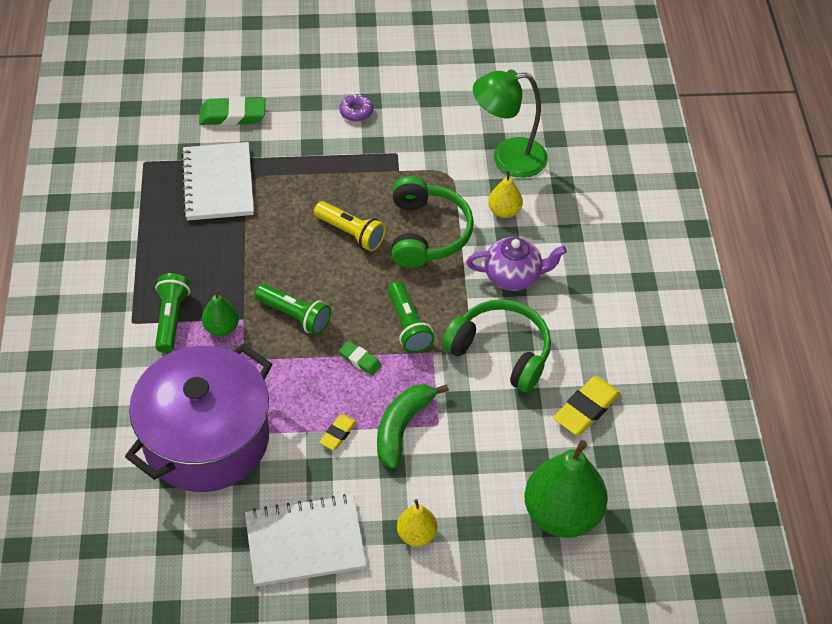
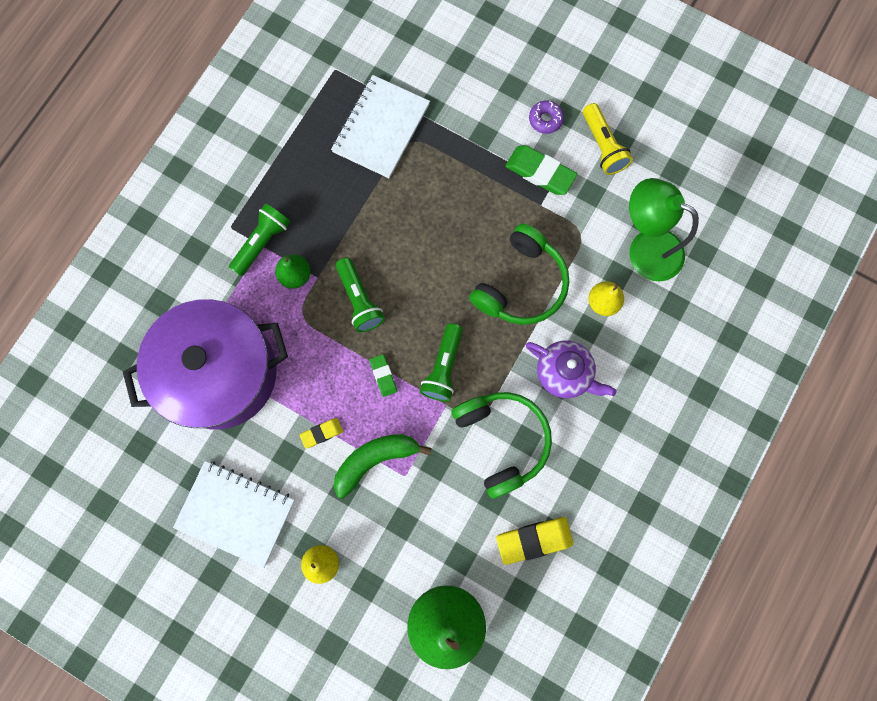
camera: 35 degrees right, 25 degrees up
green eraser [199,96,265,126] -> green eraser moved to [505,145,577,195]
yellow flashlight [314,201,386,251] -> yellow flashlight moved to [583,103,633,175]

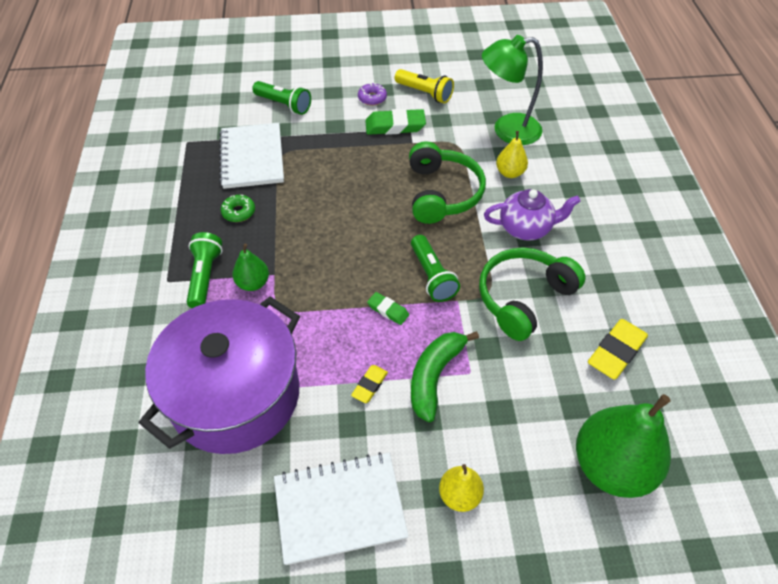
camera: 35 degrees left, 25 degrees down
green flashlight [336,257,385,332] -> green flashlight moved to [252,81,311,115]
green headphones [452,392,552,499] -> green headphones turned 75 degrees counterclockwise [479,247,586,341]
none -> green donut [221,195,255,222]

